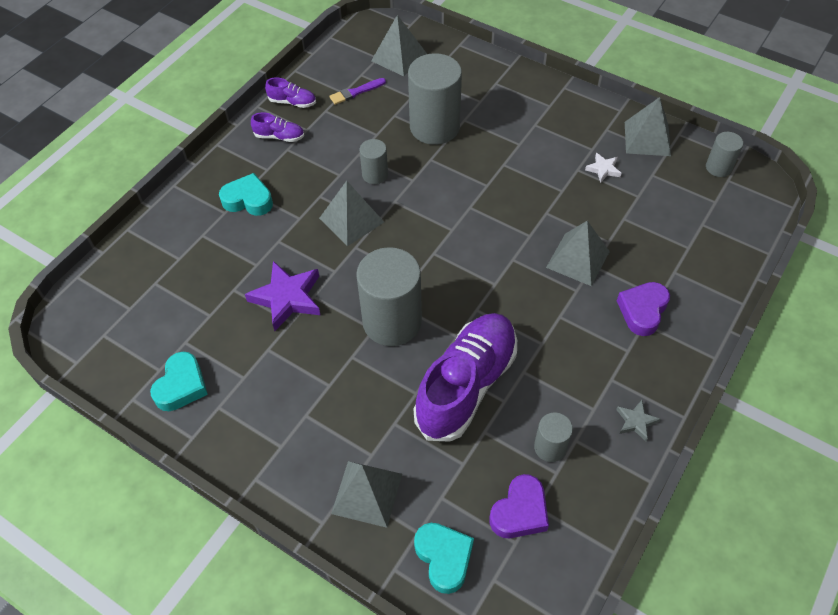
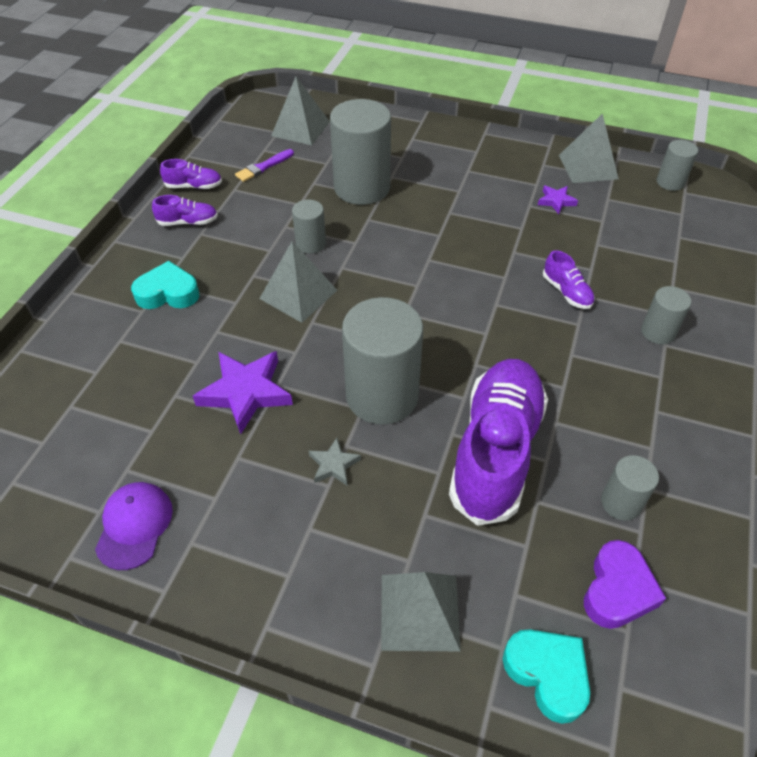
camera: 15 degrees left, 5 degrees down
turquoise heart [150,352,208,411] -> purple cap [95,482,173,570]
grey pyramid [546,221,610,286] -> purple shoe [543,250,595,309]
white star [585,153,622,183] -> purple star [538,186,578,214]
grey star [616,400,660,441] -> grey star moved to [309,438,361,486]
purple heart [617,282,670,336] -> grey cylinder [641,286,691,344]

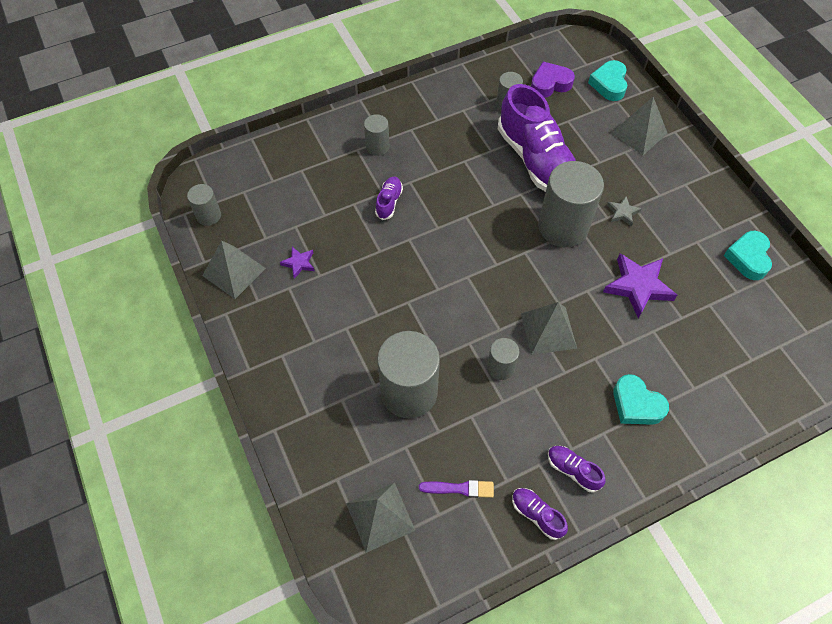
camera: 135 degrees left, 10 degrees up
purple cap [95,482,173,570] -> turquoise heart [724,231,772,280]
purple shoe [449,359,548,526] -> purple shoe turned 90 degrees counterclockwise [498,84,576,192]

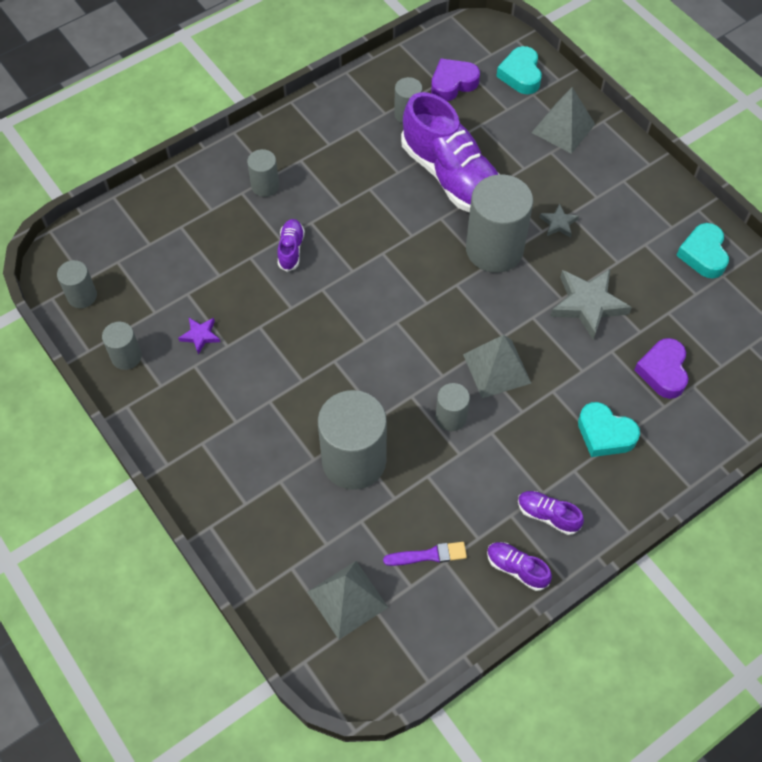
camera: 10 degrees left, 0 degrees up
grey pyramid [202,240,266,299] -> grey cylinder [102,322,142,370]
purple star [603,253,677,319] -> grey star [550,269,632,340]
none -> purple heart [634,338,689,399]

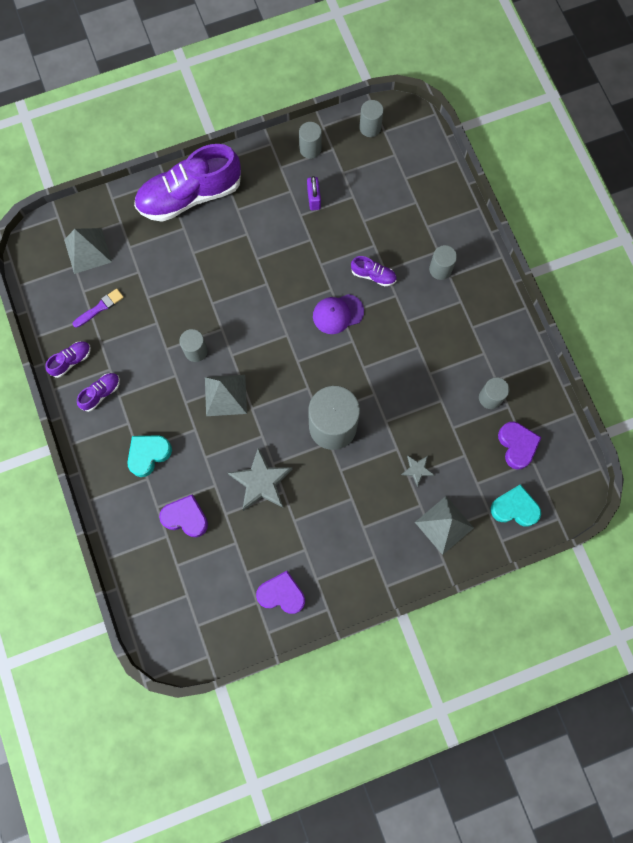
camera: 105 degrees right, 15 degrees up
purple star [178,318,220,355] -> purple padlock [307,176,321,211]
grey cylinder [318,390,387,490] -> none
purple brush [383,542,467,566] -> purple brush turned 135 degrees counterclockwise [73,289,124,328]
purple shoe [401,92,500,213] -> purple shoe moved to [134,144,241,222]
grey star [539,203,579,238] -> grey star moved to [401,455,434,487]
turquoise heart [676,223,729,278] -> purple heart [256,571,305,614]
none -> purple cap [313,294,364,334]

